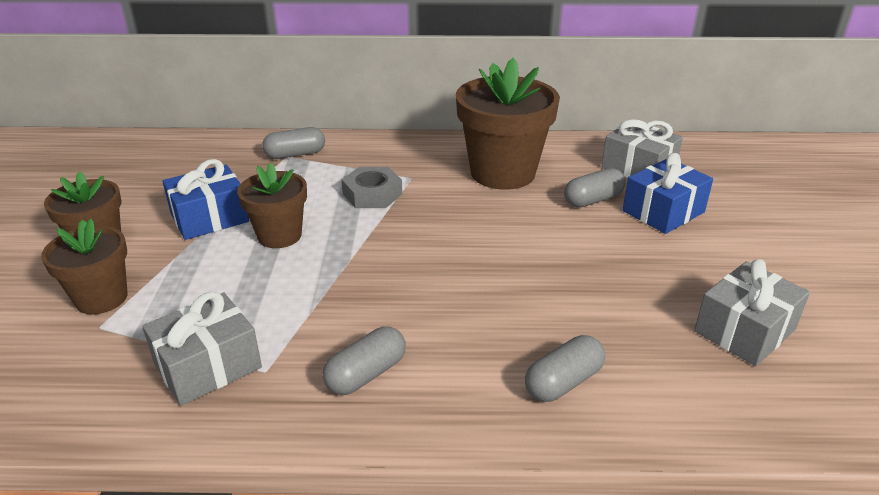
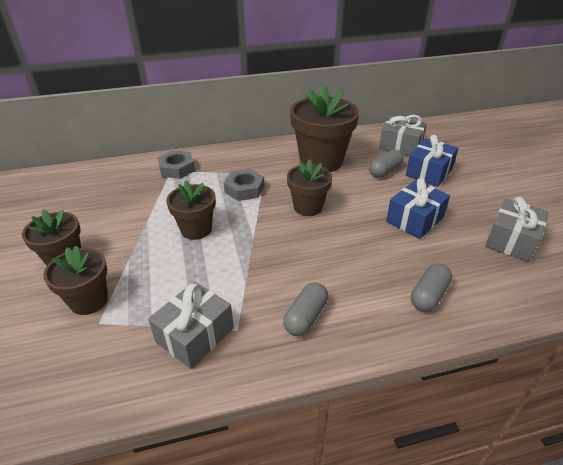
camera: 15 degrees left, 5 degrees up
blue gift [162,159,249,240] -> blue gift moved to [386,178,450,239]
grey capsule [263,127,325,159] -> grey nut [157,150,195,179]
none -> brown flower pot [287,159,332,216]

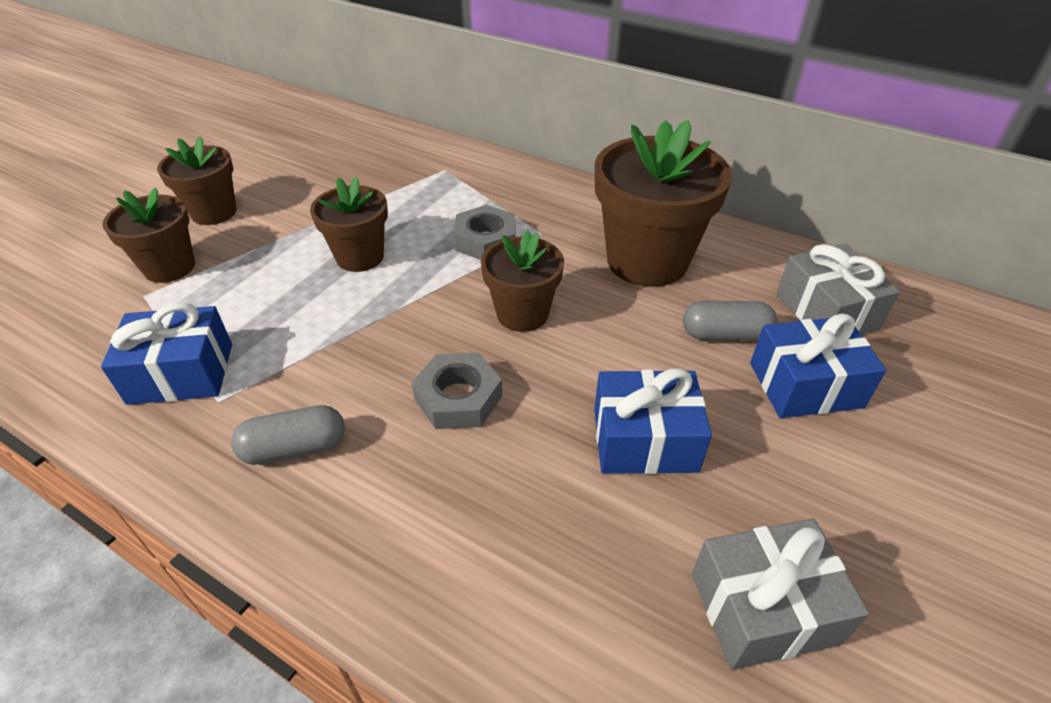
camera: 45 degrees right, 5 degrees up
grey gift [148,282,234,369] -> blue gift [101,303,232,405]
grey nut [157,150,195,179] -> grey nut moved to [412,353,502,429]
grey capsule [411,263,452,312] -> none

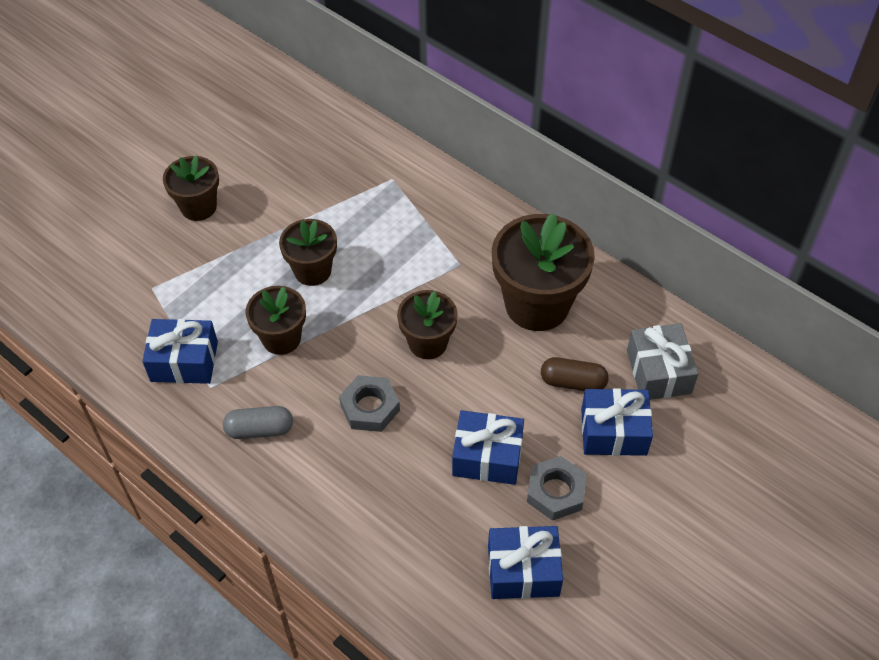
camera: 10 degrees right, 10 degrees up
brown flower pot [102,188,195,283] -> brown flower pot moved to [245,286,306,355]
grey nut [454,205,516,260] -> grey nut moved to [527,456,586,521]
grey capsule [683,301,778,341] -> brown capsule [541,357,609,391]
grey gift [692,518,869,670] -> blue gift [488,526,563,599]

